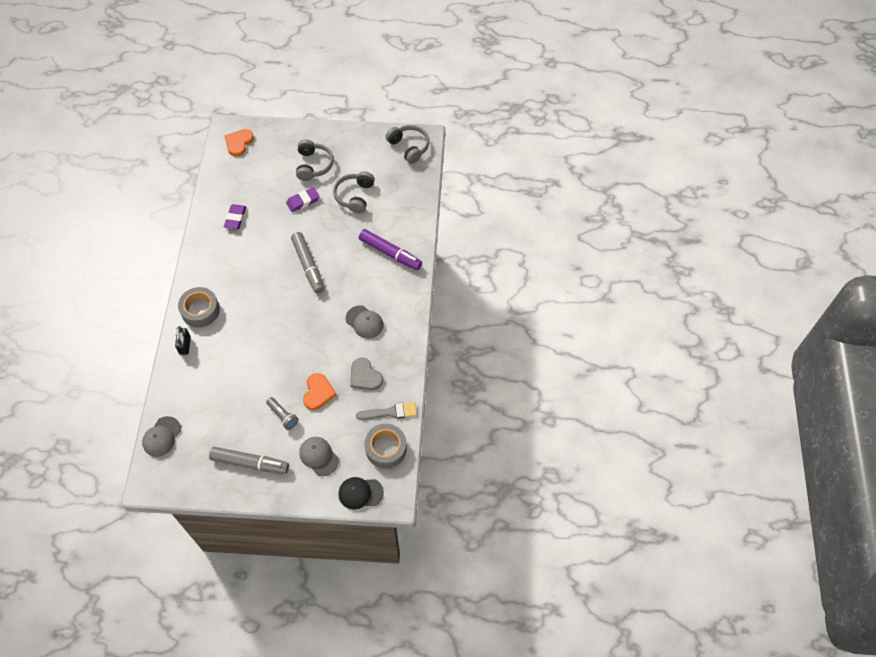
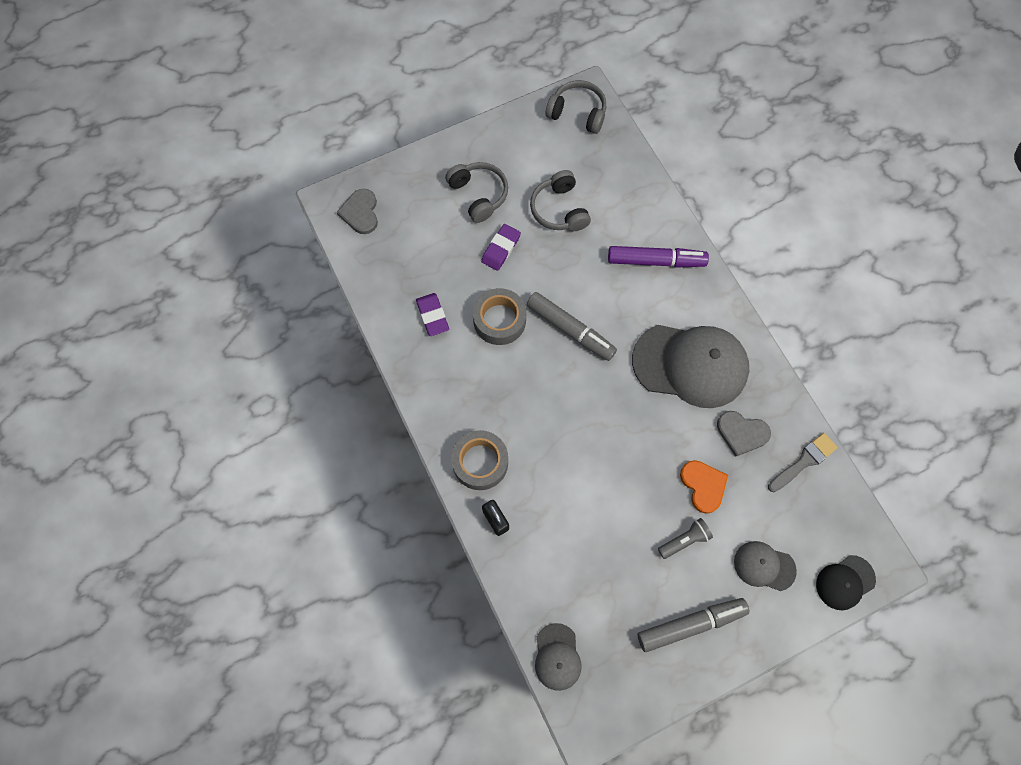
camera: 30 degrees left, 10 degrees up
orange heart [224,129,254,156] -> grey heart [337,189,378,234]
grey flashlight [266,397,299,430] -> grey flashlight turned 45 degrees counterclockwise [658,518,713,559]
grey cap [346,305,384,338] -> grey cap [632,325,749,408], size x2.03
grey tape [364,424,407,468] -> grey tape moved to [473,288,526,345]

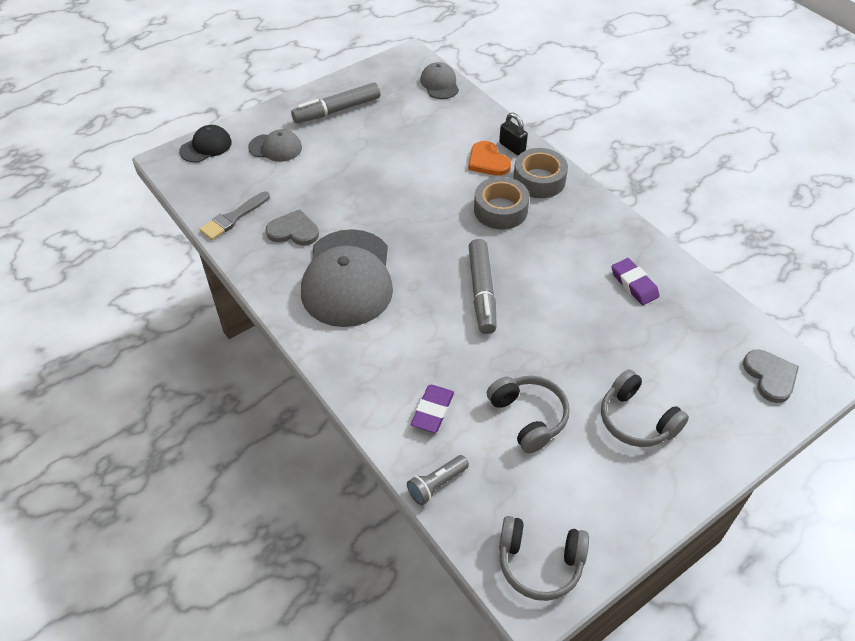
camera: 170 degrees right, 20 degrees down
grey tape [473,288,526,345] -> grey tape moved to [474,177,530,229]
purple eraser [481,224,521,271] -> purple eraser moved to [411,385,454,433]
grey marker [527,292,617,361] -> grey marker turned 120 degrees counterclockwise [468,239,497,334]
purple marker [608,246,709,268] -> none
grey cap [632,325,749,408] -> grey cap turned 90 degrees counterclockwise [301,229,393,327]
grey flashlight [658,518,713,559] -> grey flashlight moved to [407,455,469,505]
orange heart [680,460,728,514] -> orange heart moved to [468,141,511,176]

